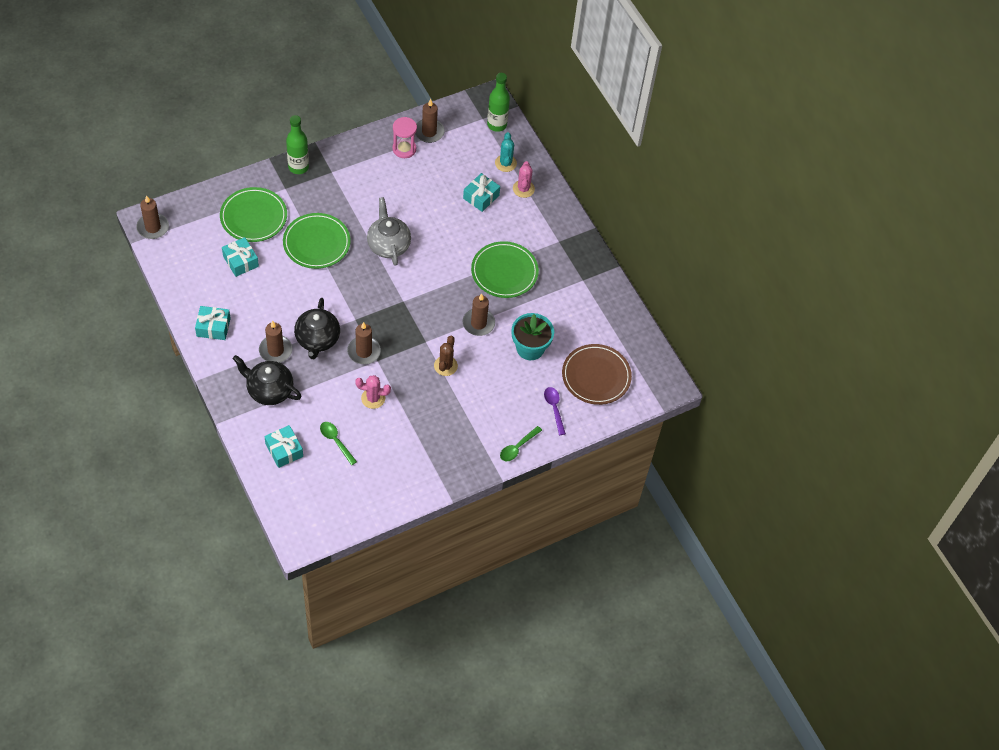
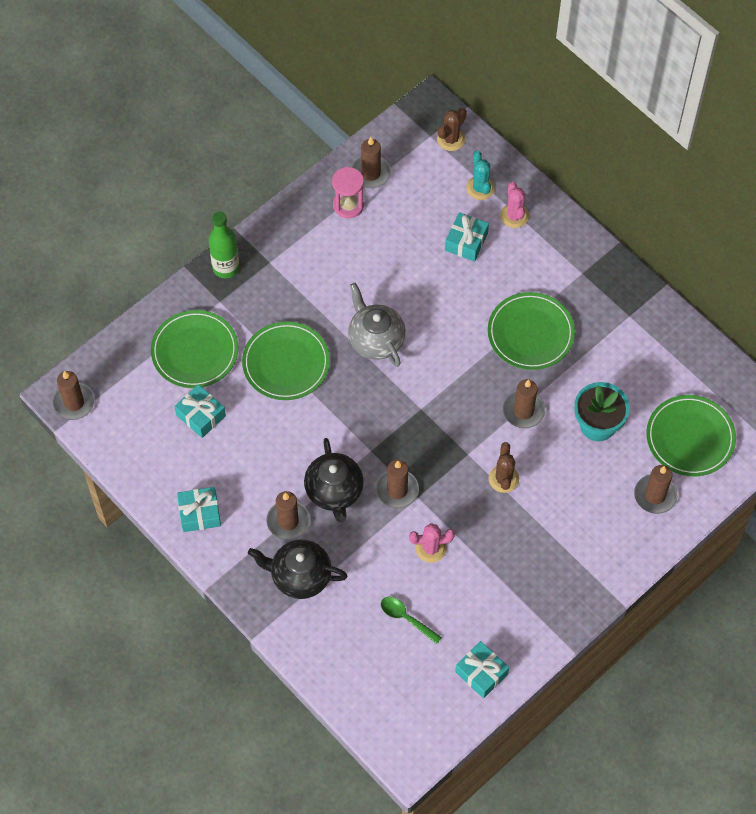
camera: 10 degrees left, 5 degrees up
turquoise gift [264,425,303,468] -> turquoise gift moved to [455,641,509,698]
green bottle [487,73,510,132] -> brown cactus [437,108,467,151]
green spoon [500,426,542,461] -> none
purple spoon [544,387,566,435] -> brown candle [634,465,678,514]
brown plate [562,344,632,405] -> green plate [646,395,736,476]

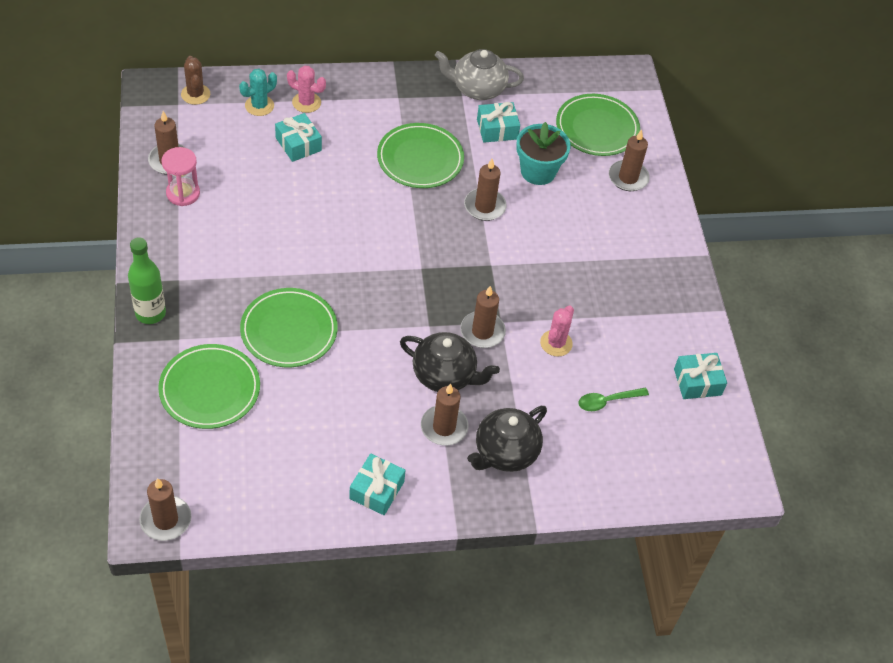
camera: 60 degrees left, 10 degrees down
turquoise gift [174,384,226,438] -> turquoise gift moved to [477,102,520,143]
grey teapot [348,283,406,367] -> grey teapot moved to [435,49,524,100]
turquoise cactus [466,151,495,200] -> turquoise cactus turned 60 degrees counterclockwise [239,69,277,116]
brown cactus [489,442,519,493] -> none

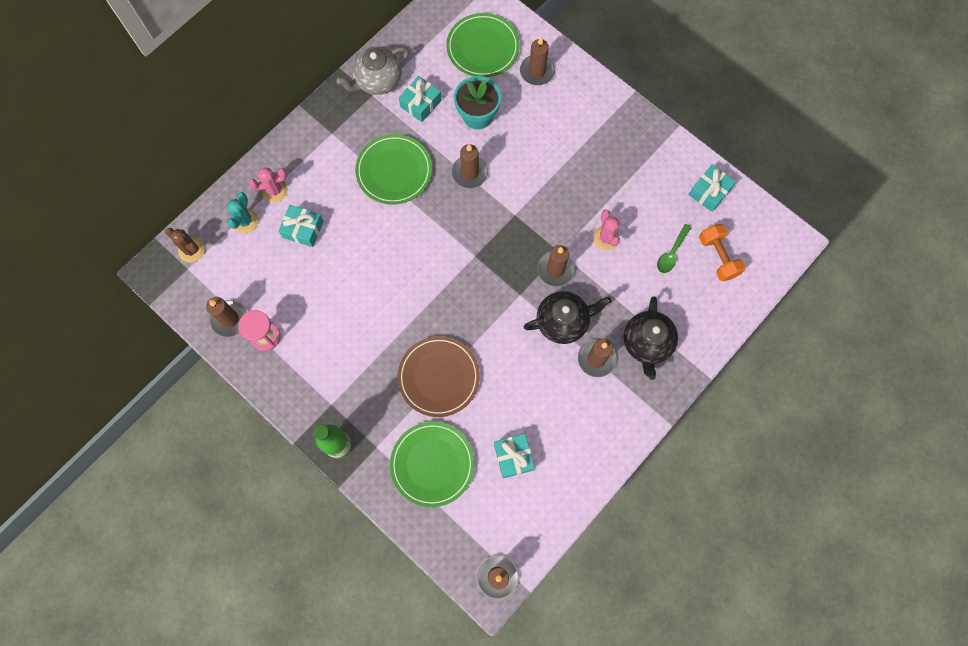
camera: 35 degrees left, 20 degrees up
green plate [240,288,338,367] -> brown plate [397,336,480,417]
turquoise gift [349,453,405,515] -> turquoise gift moved to [494,434,535,478]
none -> orange dumbbell [699,224,746,281]

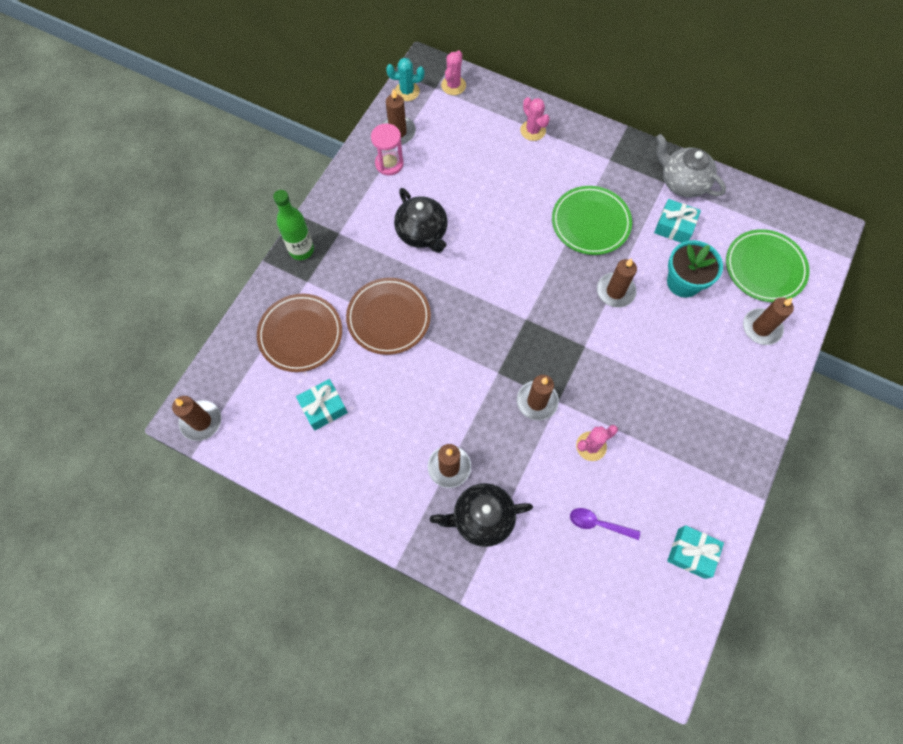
camera: 75 degrees right, 5 degrees down
brown cactus [165,228,205,262] -> pink cactus [441,50,466,95]
turquoise cactus [227,192,258,233] -> turquoise cactus moved to [386,58,425,101]
turquoise gift [279,205,324,247] -> none
green plate [390,422,475,507] -> brown plate [257,294,342,372]
black teapot [524,291,611,344] -> black teapot moved to [394,188,448,253]
green spoon [657,224,692,273] -> purple spoon [570,508,640,540]
orange dumbbell [699,224,746,281] -> none

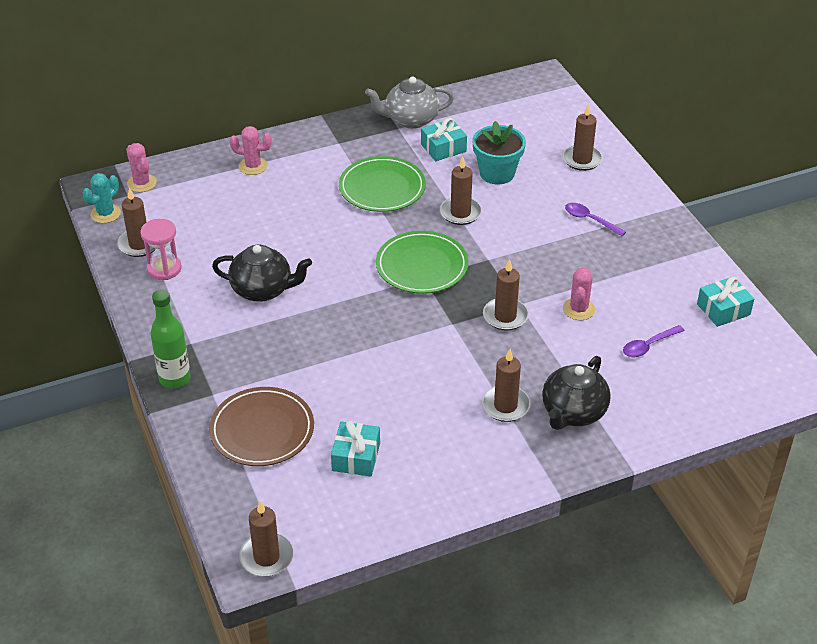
camera: 50 degrees left, 25 degrees down
brown plate [346,278,431,355] -> none
green plate [726,229,809,302] -> green plate moved to [376,231,468,294]
none -> purple spoon [565,203,626,236]

